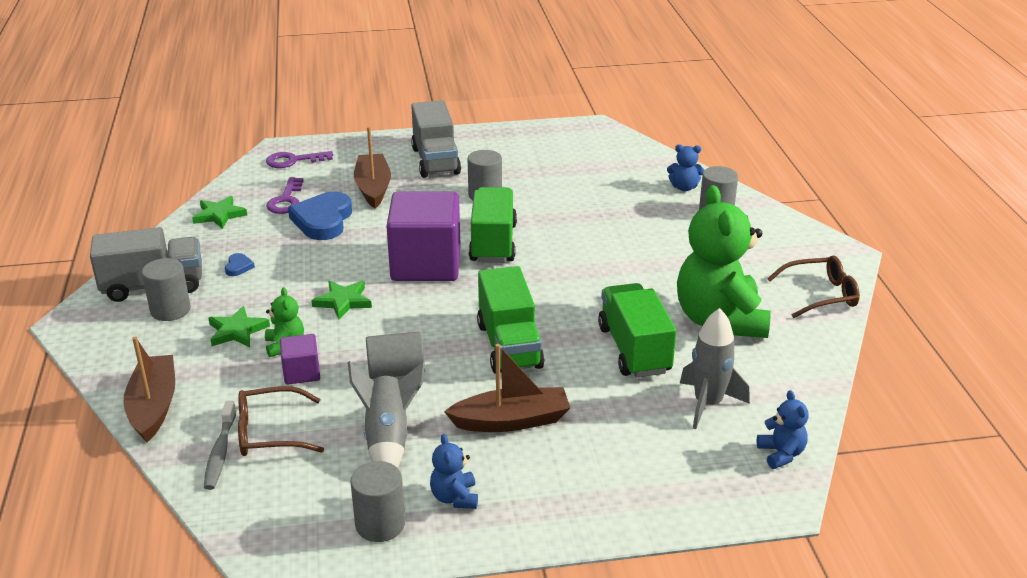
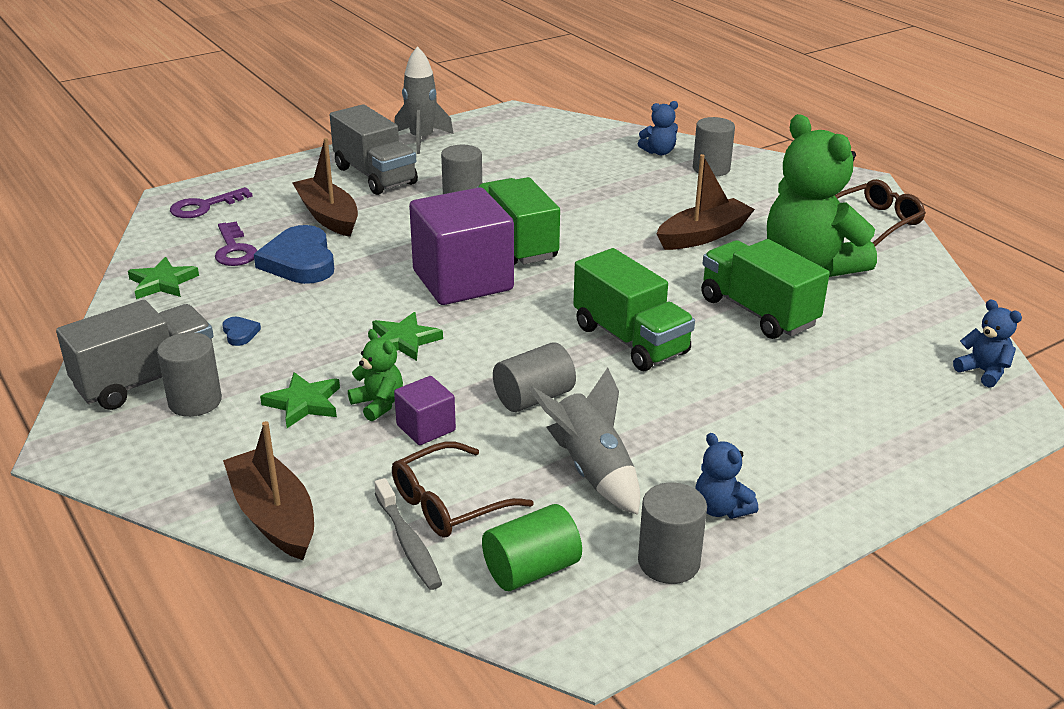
camera: 25 degrees left, 0 degrees up
brown boat [444,344,570,432] -> brown boat moved to [657,154,755,250]
grey rocket [680,308,750,429] -> grey rocket moved to [394,46,453,154]
none -> green cylinder [482,504,582,591]

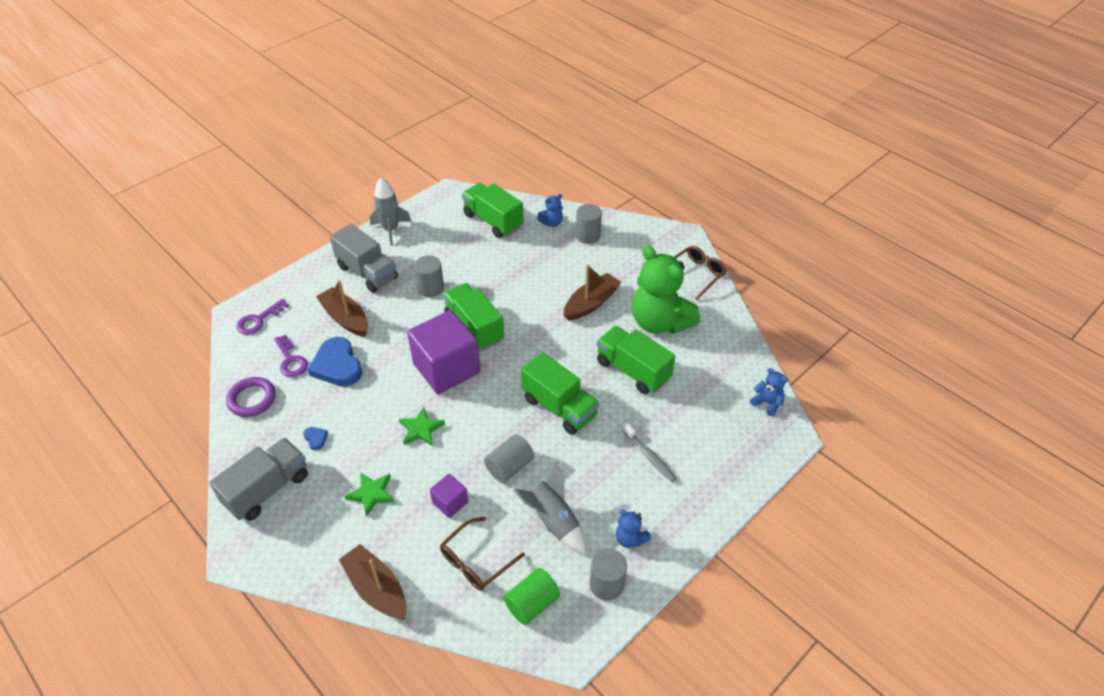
camera: 10 degrees left, 15 degrees up
green star [128,257,199,299] -> purple ring [226,377,276,417]
grey cylinder [157,332,222,417] -> none
green teddy bear [348,329,403,421] -> none
grey toothbrush [374,478,442,590] -> grey toothbrush moved to [621,422,677,482]
none -> green truck [462,183,524,238]

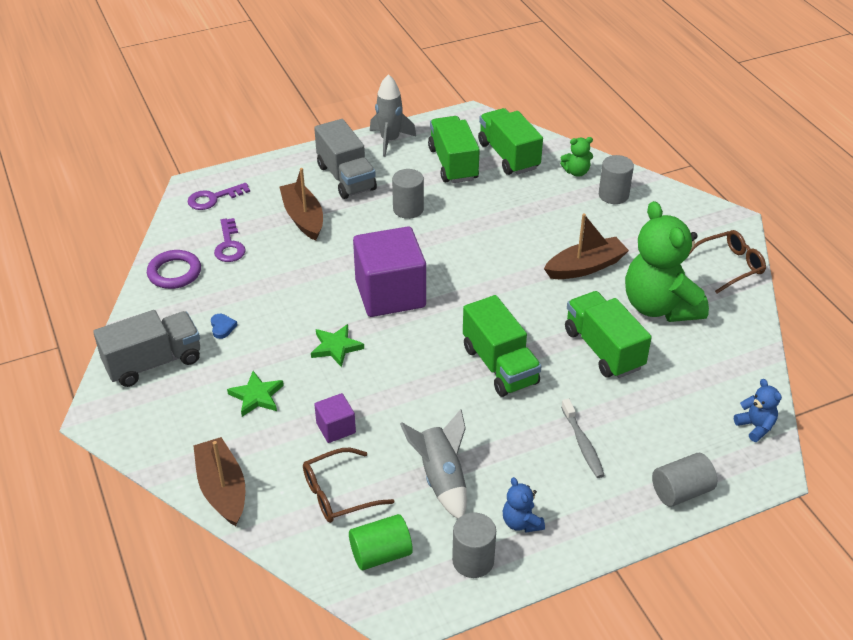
camera: 20 degrees right, 5 degrees down
blue heart [308,337,362,386] -> none
green truck [443,283,504,351] -> green truck moved to [428,116,480,183]
grey cylinder [484,434,534,483] -> grey cylinder moved to [652,453,717,507]
blue teddy bear [537,194,563,227] -> green teddy bear [560,137,593,177]

